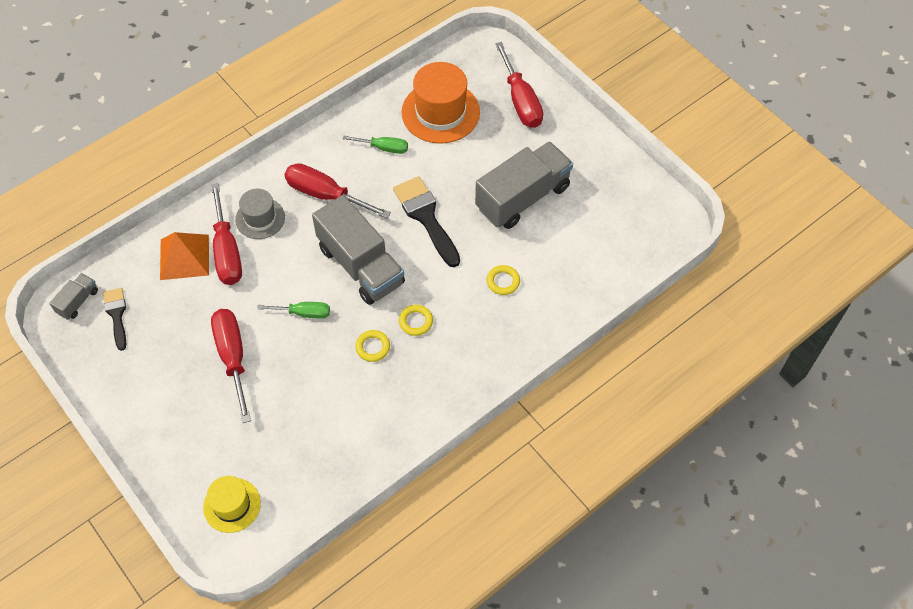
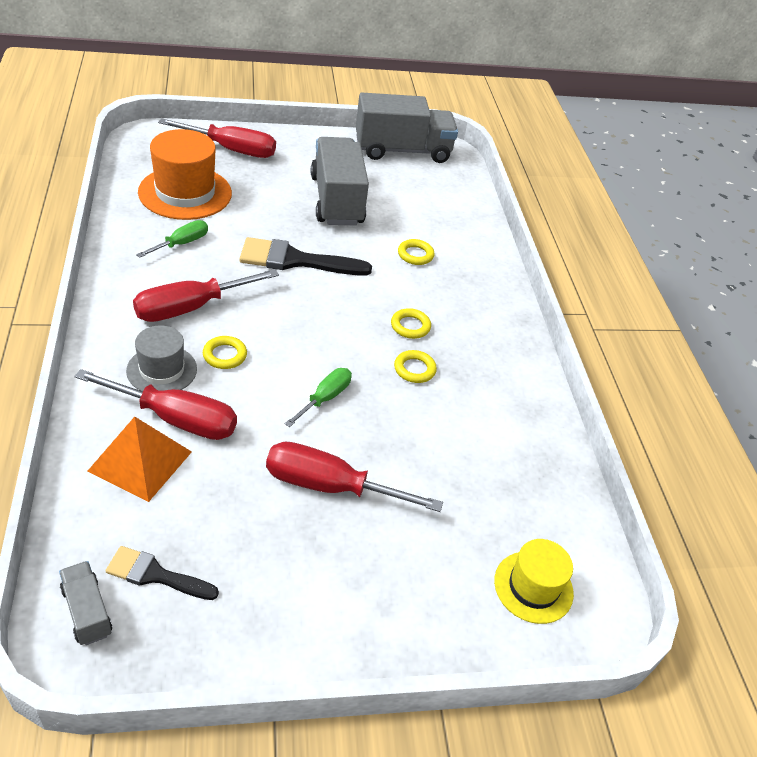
camera: 65 degrees left, 15 degrees down
grey truck [312,195,405,305] -> grey truck moved to [356,93,458,163]
none -> yellow ring [203,336,247,369]

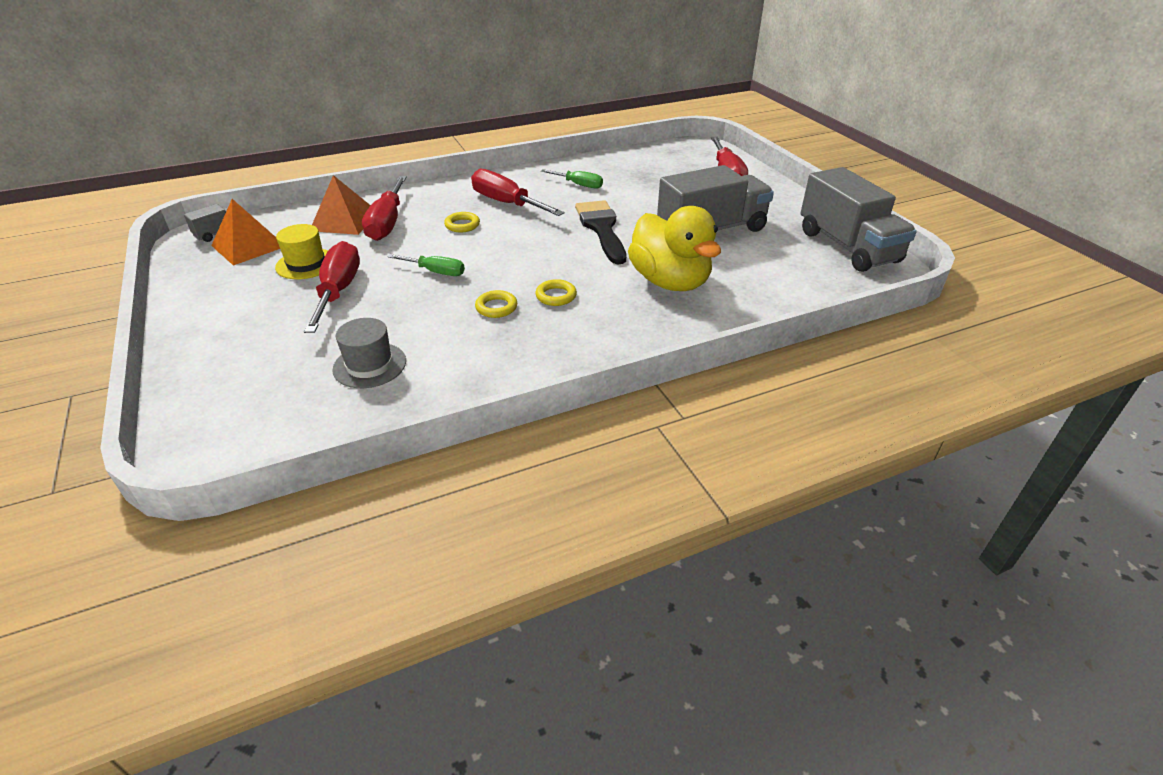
camera: 80 degrees right, 5 degrees down
black brush [106,546,219,600] -> orange pyramid [211,199,280,266]
grey hat [126,325,197,392] -> grey hat moved to [332,318,406,388]
orange hat [138,129,232,220] -> none
yellow ring [398,239,435,265] -> yellow duck [628,206,721,291]
yellow hat [494,539,574,624] -> yellow hat moved to [275,224,328,279]

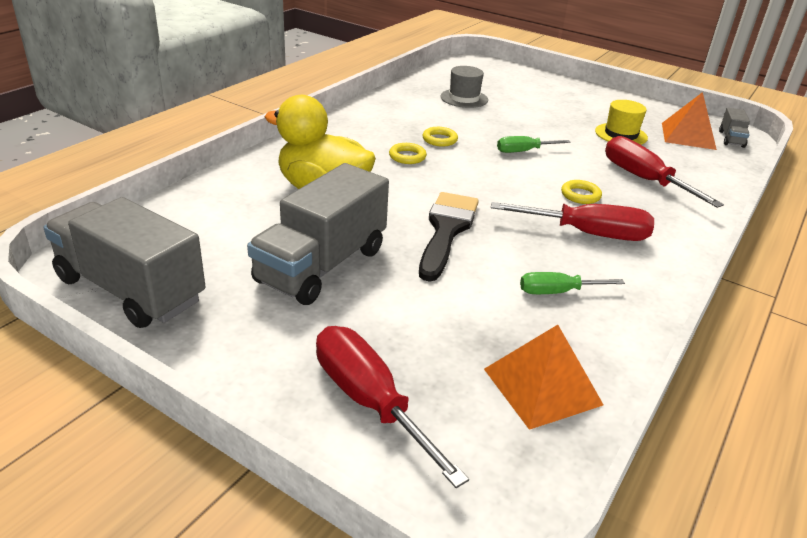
camera: 145 degrees right, 5 degrees down
red screwdriver [304,241,360,333] -> none
orange pyramid [312,175,371,235] -> orange pyramid moved to [484,325,604,430]
black brush [575,200,626,264] -> black brush turned 120 degrees counterclockwise [419,192,479,282]

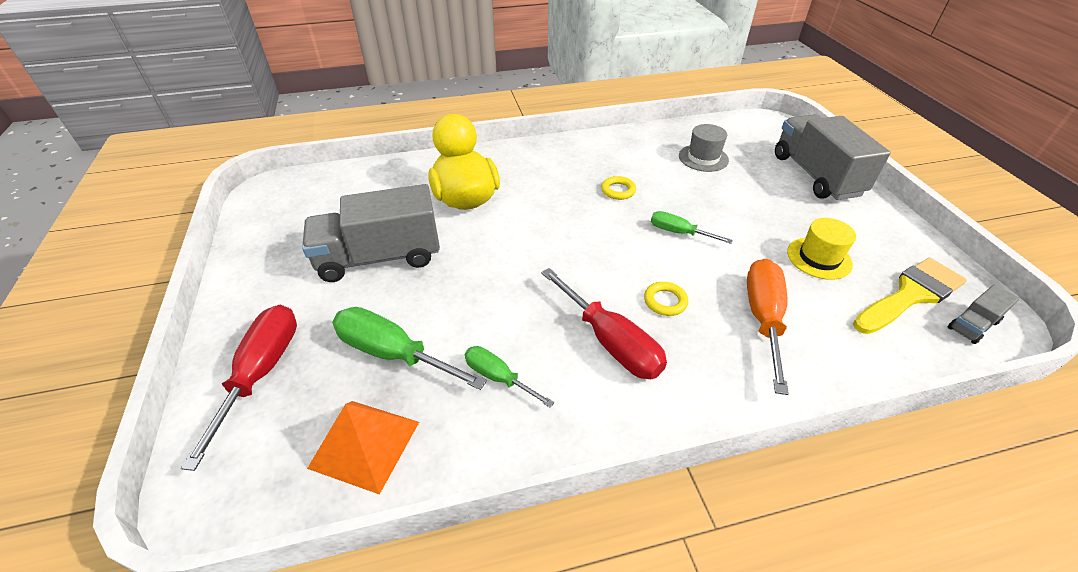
camera: 45 degrees right, 10 degrees up
grey truck [44,197,205,328] -> grey truck moved to [775,114,891,200]
yellow ring [389,143,427,164] -> none
black brush [419,192,479,282] -> none
red screwdriver [605,136,724,208] -> orange screwdriver [747,259,789,395]
orange pyramid [662,92,717,150] -> yellow brush [853,258,967,334]
none -> green screwdriver [332,307,487,390]

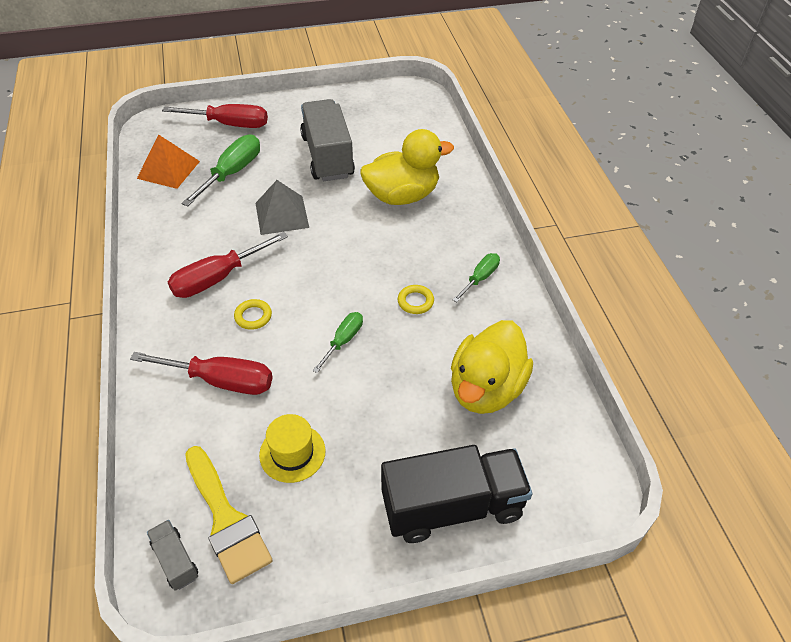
camera: 90 degrees right, 5 degrees up
green screwdriver [465,346,555,408] -> green screwdriver moved to [453,253,500,302]
grey hat [679,124,729,172] -> yellow duck [451,320,533,414]
orange screwdriver [747,259,789,395] -> red screwdriver [130,352,273,395]
grey truck [775,114,891,200] -> black truck [381,445,532,543]
none -> grey pyramid [256,180,309,235]

